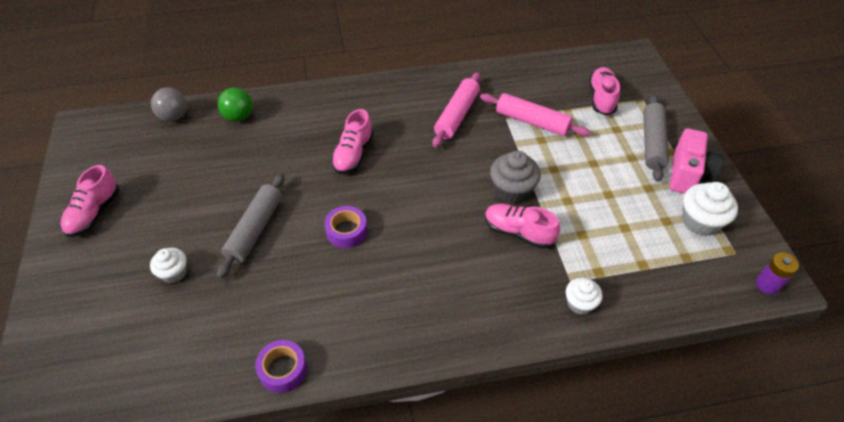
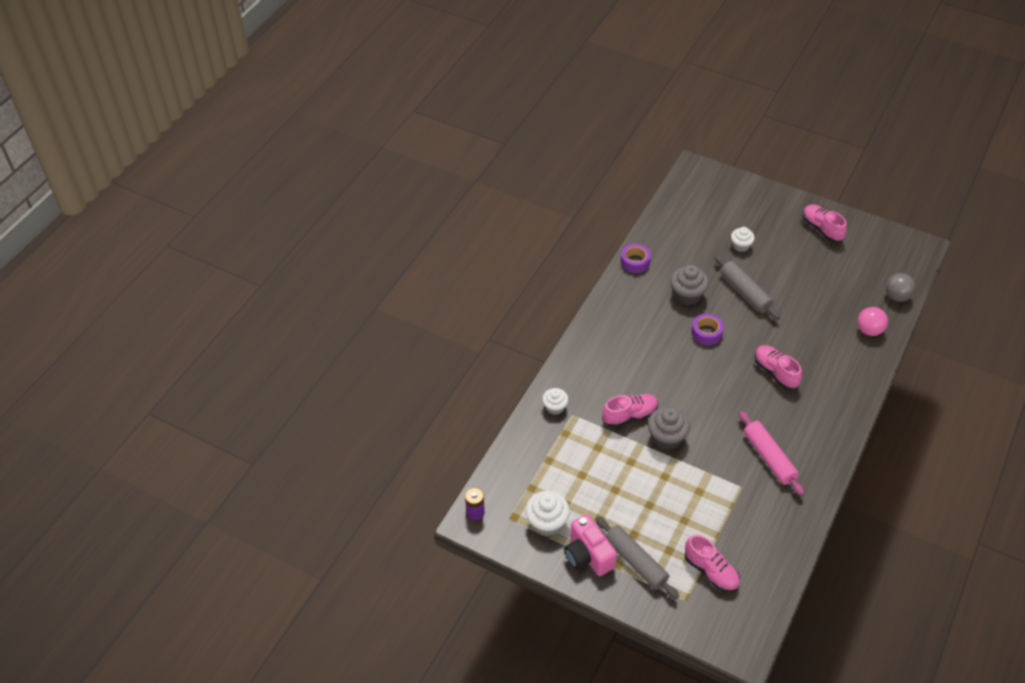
camera: 130 degrees right, 0 degrees up
green ball [218,88,253,122] -> pink ball [858,307,888,336]
pink rolling pin [480,93,591,136] -> none
none -> grey cupcake [670,265,709,305]

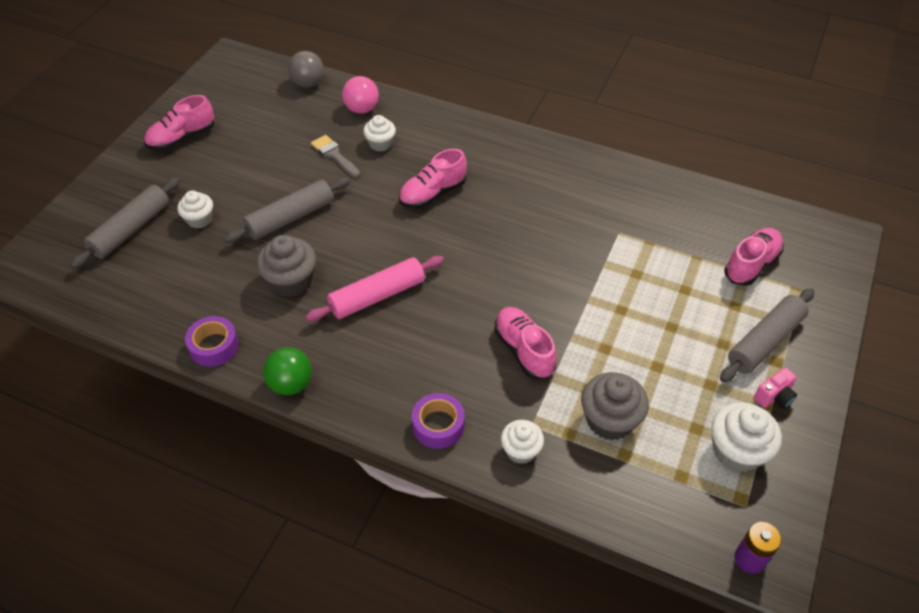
camera: 95 degrees left, 0 degrees up
pink camera [564,514,617,576] -> pink camera [754,367,797,408], size x0.52
grey cupcake [648,407,690,450] -> grey cupcake moved to [581,372,649,440]
purple tape [691,314,724,345] -> purple tape moved to [412,393,465,449]
pink rolling pin [739,411,805,496] -> pink rolling pin moved to [305,256,444,322]
none -> grey rolling pin [70,177,180,269]
none -> green ball [263,347,312,395]
none -> grey brush [311,135,360,178]
none -> white cupcake [363,115,396,151]

